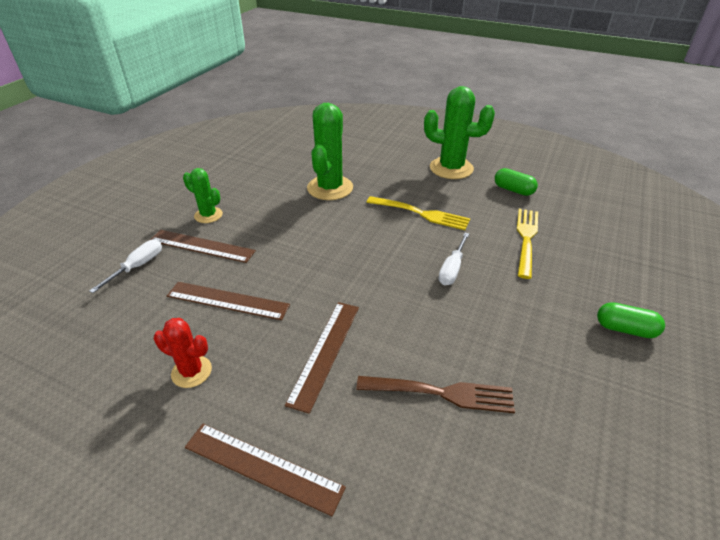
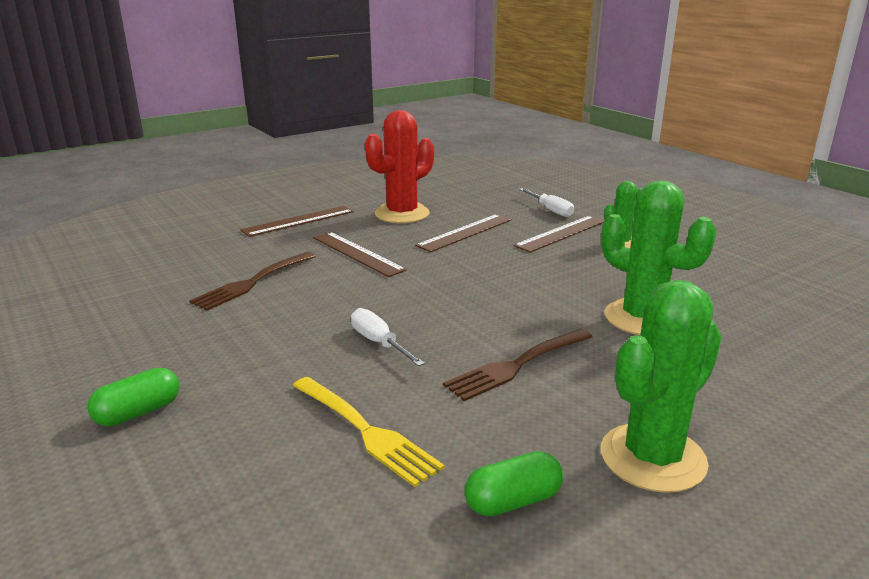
camera: 120 degrees right, 15 degrees down
red cactus [154,318,212,388] -> red cactus [365,110,434,223], size x1.79
yellow fork [367,196,470,230] -> brown fork [443,329,592,401]

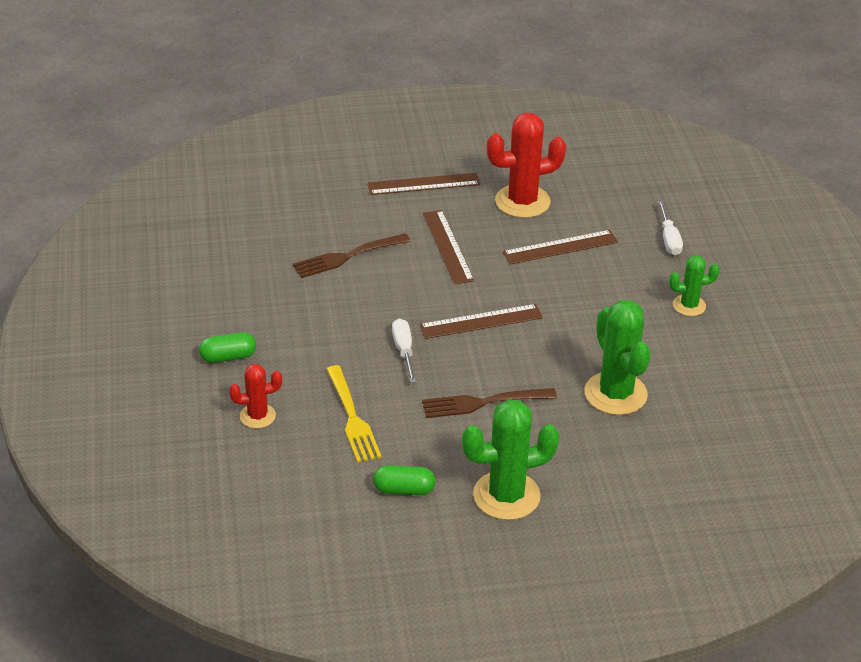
camera: 25 degrees right, 15 degrees up
brown ruler [513,216,605,253] -> brown ruler moved to [419,304,543,339]
none -> red cactus [229,364,282,428]

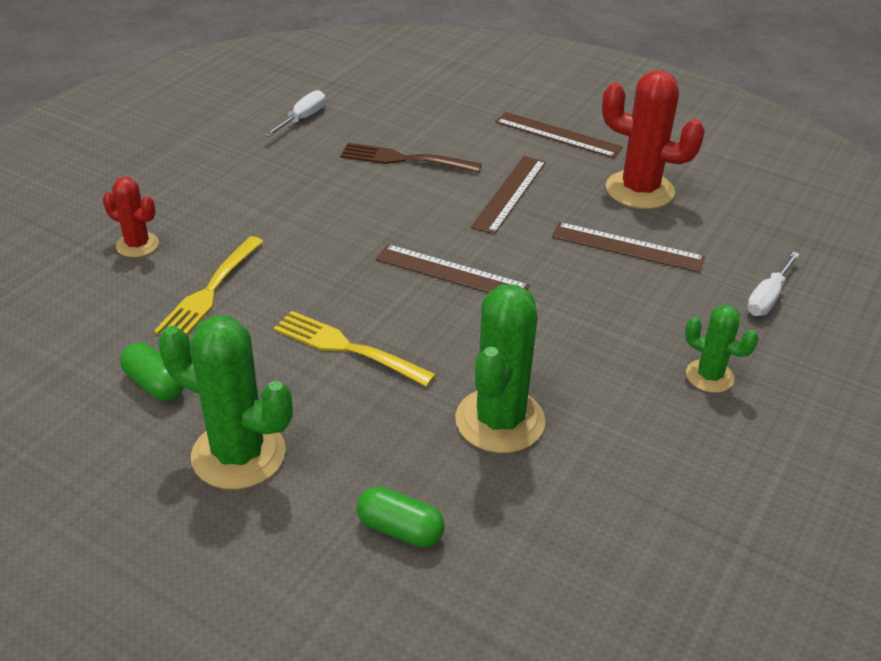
camera: 40 degrees right, 0 degrees up
green capsule [199,332,256,363] -> green capsule moved to [357,486,445,548]
white screwdriver [392,319,416,383] -> white screwdriver moved to [264,90,326,137]
brown fork [422,388,557,418] -> yellow fork [273,311,436,387]

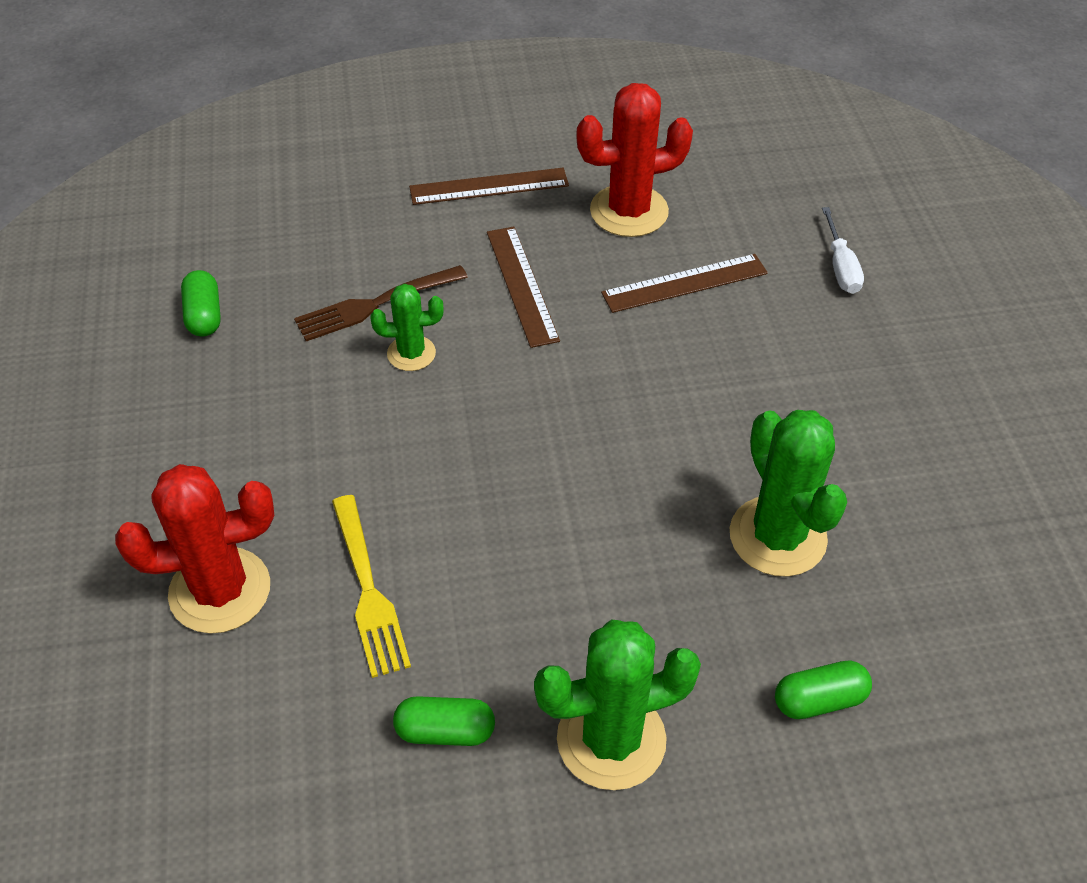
camera: 40 degrees left, 10 degrees up
red cactus [103,177,159,257] -> red cactus [115,464,274,634], size x1.79
white screwdriver [264,90,326,137] -> green capsule [181,270,221,336]
yellow fork [273,311,436,387] -> none
brown ruler [376,244,530,293] -> none
green cactus [685,305,759,393] -> green cactus moved to [370,284,444,371]

